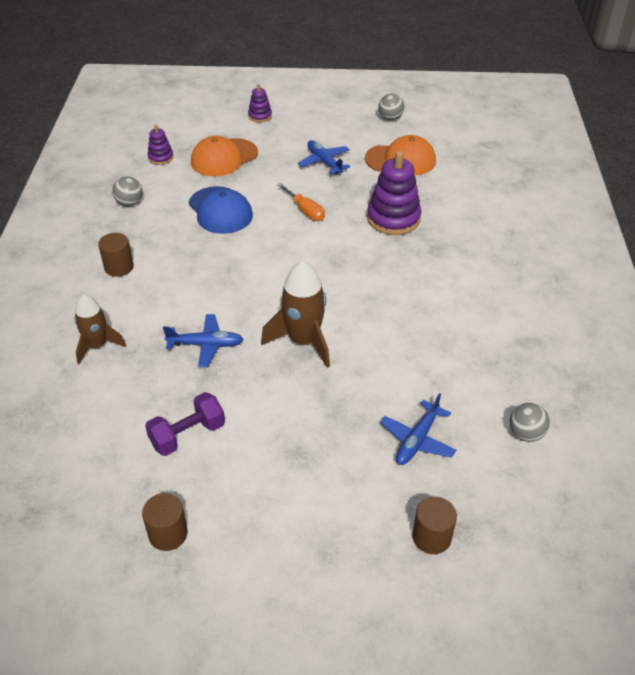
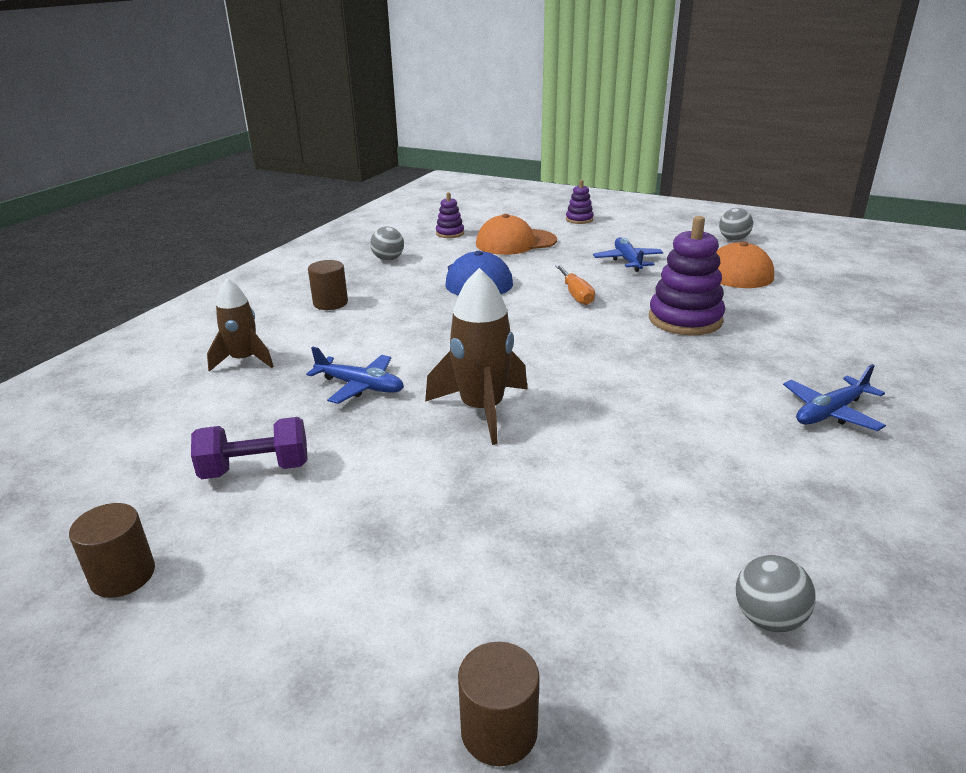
camera: 25 degrees right, 15 degrees down
blue plane [380,393,456,465] -> blue plane moved to [783,364,886,431]

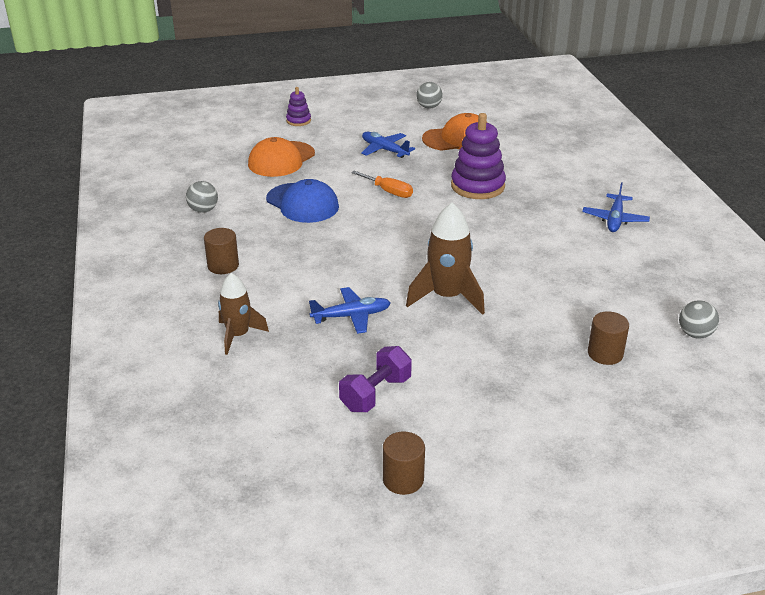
camera: 40 degrees left, 5 degrees up
purple stacking toy [436,192,464,238] -> none
brown cylinder [458,642,540,766] -> brown cylinder moved to [588,311,629,365]

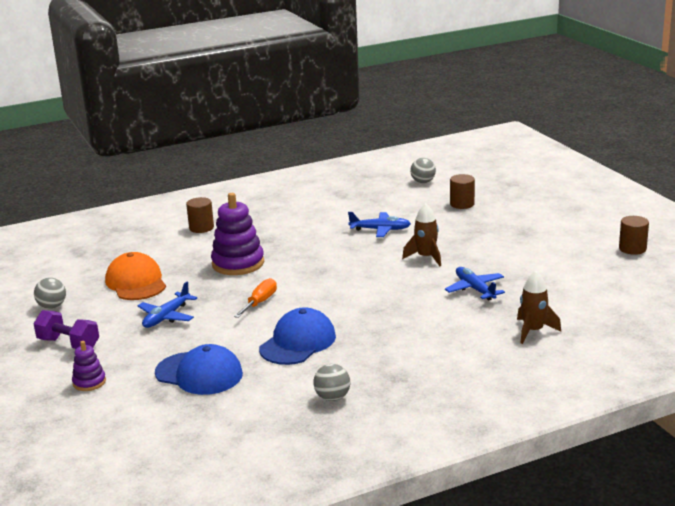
camera: 100 degrees left, 10 degrees down
brown cylinder [204,228,239,274] -> brown cylinder moved to [186,197,214,233]
orange cap [248,137,315,177] -> blue cap [155,344,243,395]
purple dumbbell [339,346,412,412] -> purple dumbbell moved to [33,310,99,349]
brown rocket [406,203,485,315] -> brown rocket [402,203,441,266], size x0.66
blue plane [582,182,650,232] -> blue plane moved to [348,212,411,237]

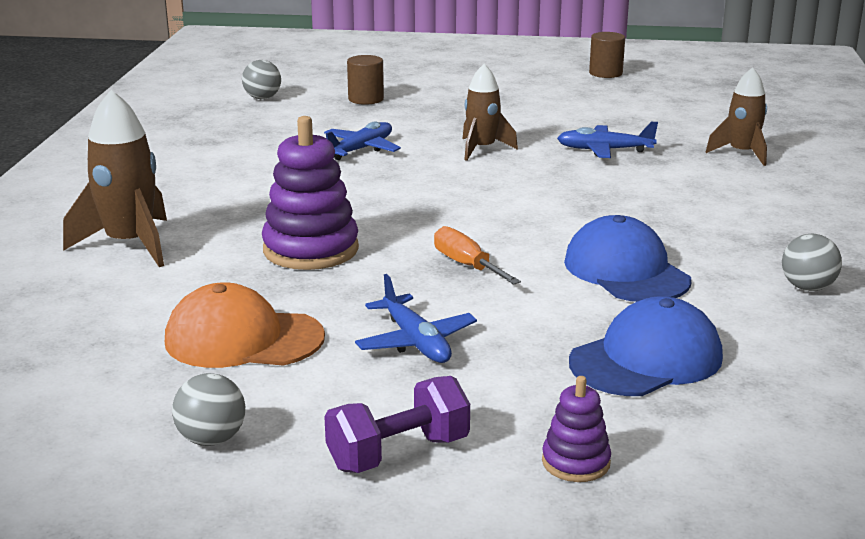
camera: 60 degrees left, 0 degrees up
brown cylinder [186,197,214,233] -> brown rocket [63,90,167,267]

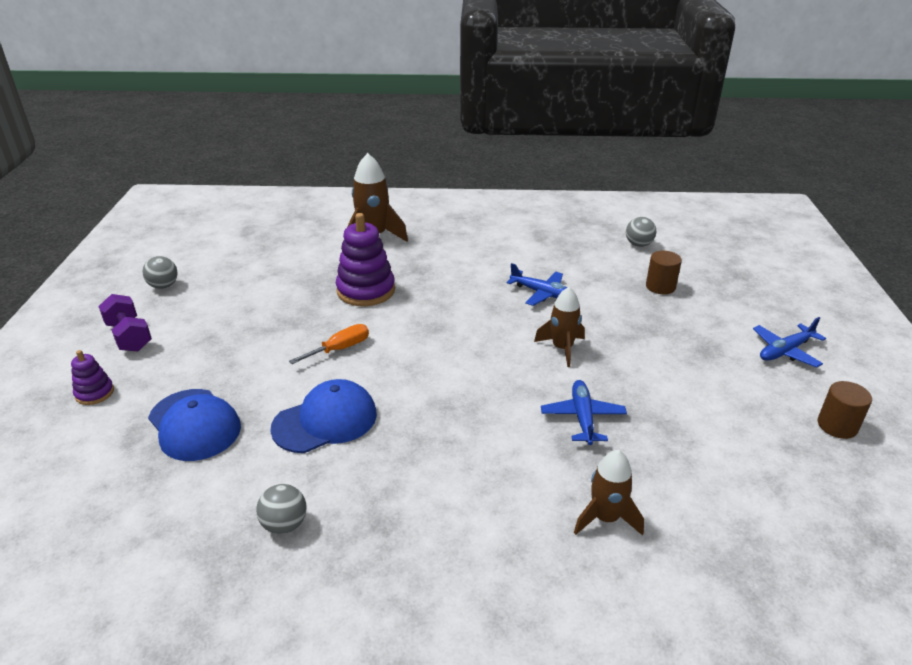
camera: 85 degrees right, 10 degrees up
orange cap [165,282,325,368] -> none
blue plane [355,274,477,363] -> blue plane moved to [753,317,826,368]

